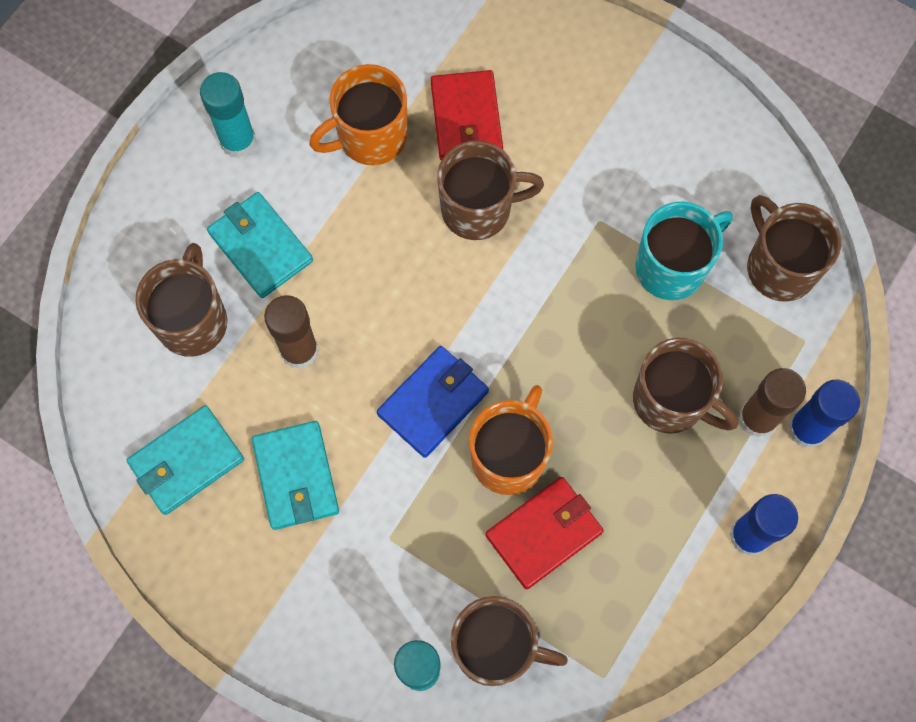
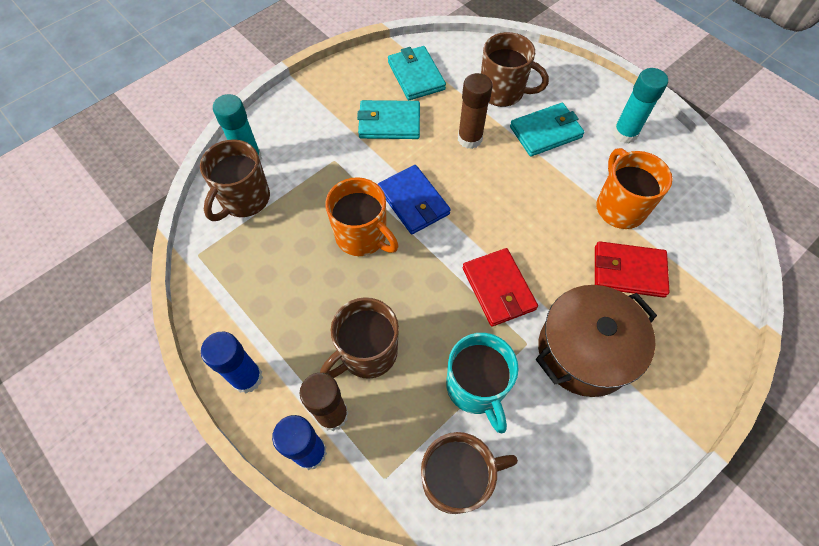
camera: 105 degrees right, 10 degrees down
brown mug [437,140,544,240] -> none
red wallet [486,477,604,589] -> red wallet moved to [462,248,538,327]
none -> brown pot [536,285,657,397]

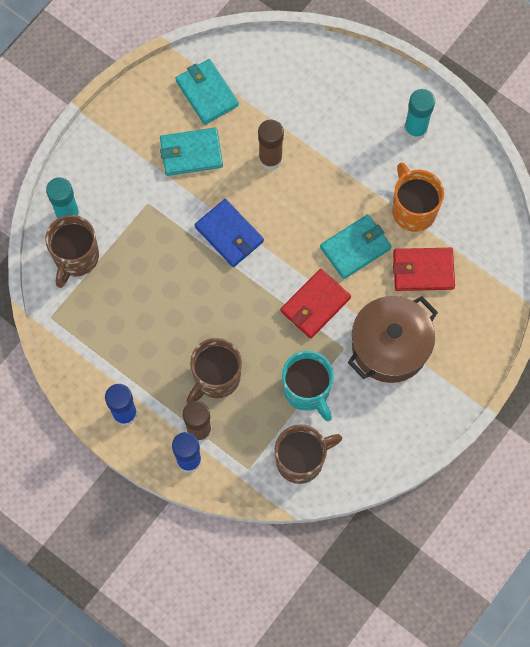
camera: 10 degrees left, 10 degrees up
orange mug [325,177,398,256] -> none
red wallet [462,248,538,327] -> red wallet turned 75 degrees clockwise [280,269,351,339]
brown mug [481,32,549,107] -> none
turquoise wallet [510,103,585,157] -> turquoise wallet moved to [320,214,392,279]

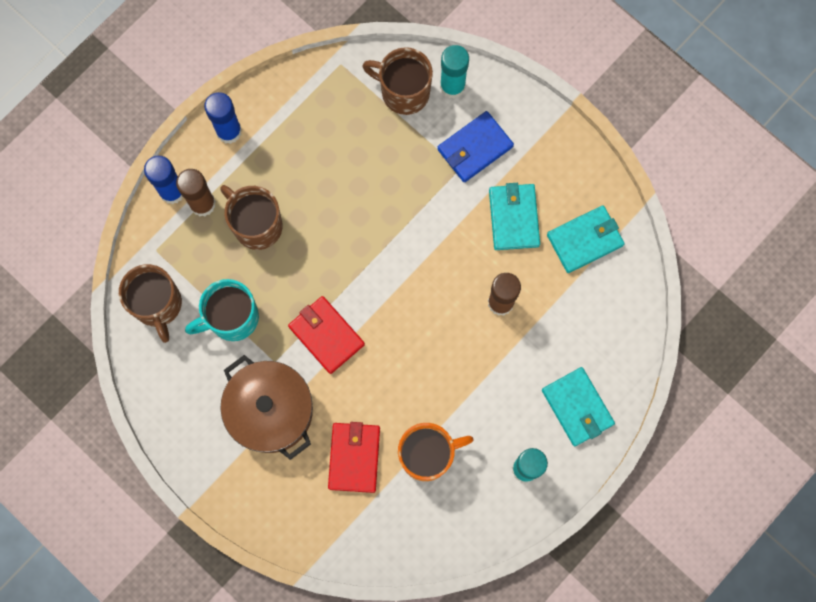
camera: 95 degrees right, 5 degrees up
blue wallet [195,199,264,267] -> blue wallet moved to [437,111,514,182]
turquoise wallet [320,214,392,279] -> turquoise wallet moved to [542,367,615,447]

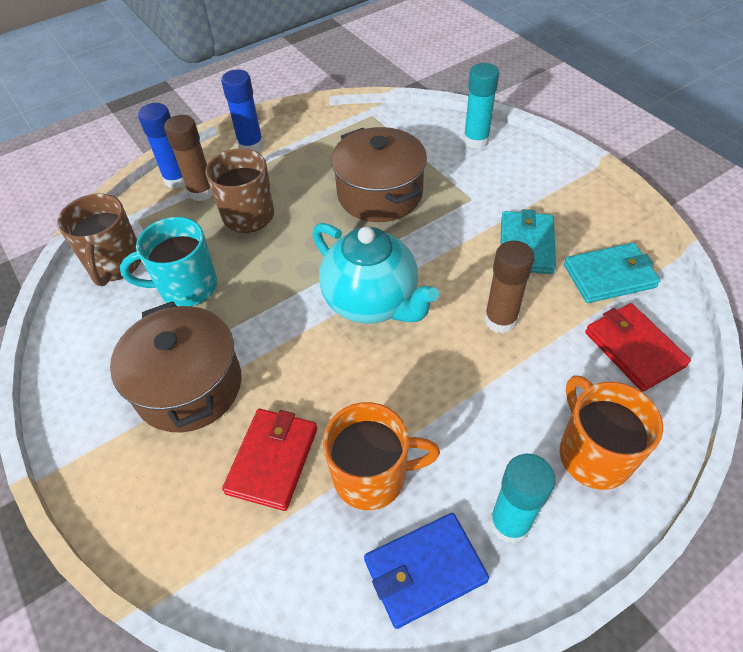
camera: 15 degrees right, 25 degrees down
red wallet [288,296,365,374] -> red wallet moved to [585,303,691,392]
brown mug [363,47,433,115] -> none
blue wallet [437,111,514,182] -> blue wallet moved to [364,513,489,629]
turquoise wallet [542,367,615,447] -> orange mug [560,375,663,490]
none -> turquoise teapot [312,223,439,324]
none -> brown pot [331,127,427,222]

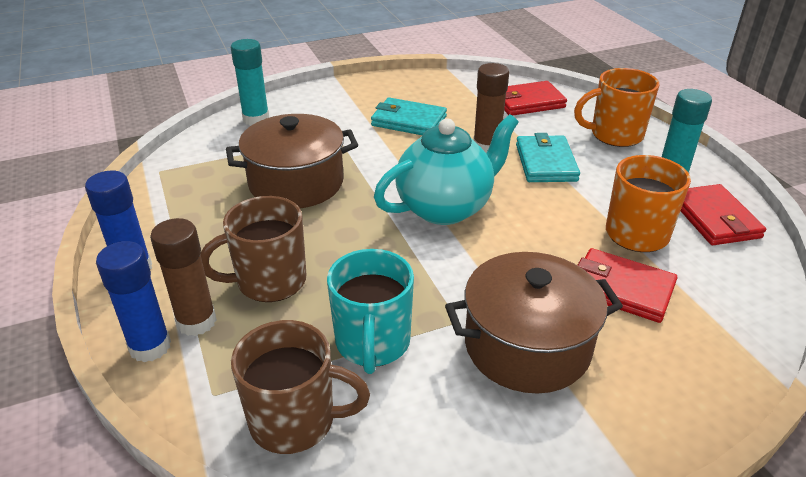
camera: 80 degrees left, 15 degrees down
blue wallet [364,513,489,629] -> red wallet [681,184,766,245]
turquoise wallet [564,243,661,303] -> turquoise wallet moved to [516,133,580,182]

